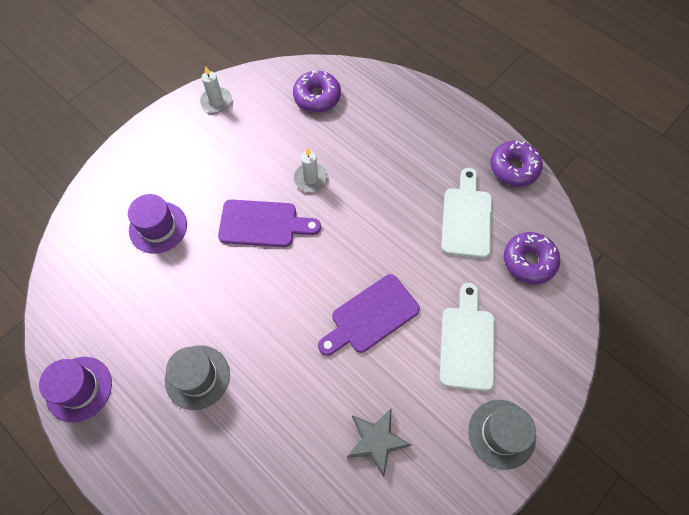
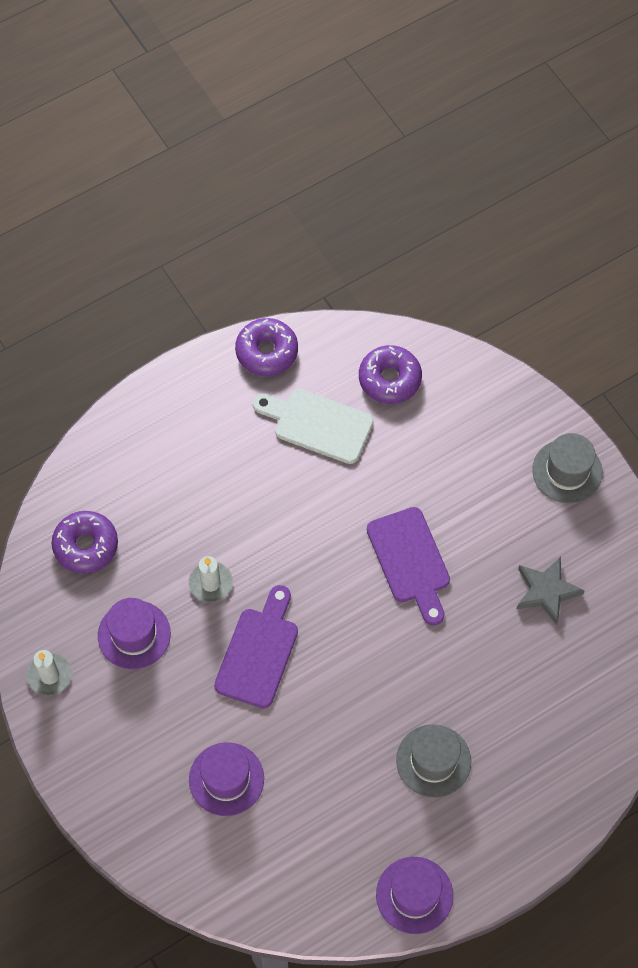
camera: 75 degrees left, 0 degrees up
white cutting board [439,283,495,391] -> none
none -> purple hat [98,598,171,669]

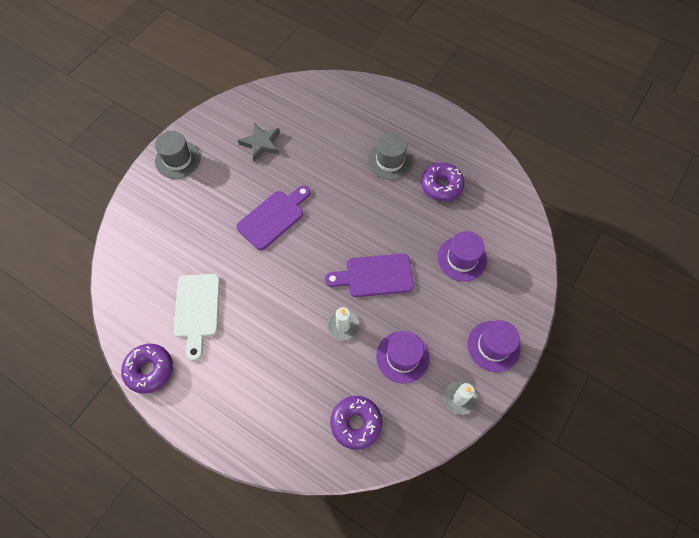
camera: 115 degrees left, 0 degrees up
purple donut [359,345,422,404] -> purple donut moved to [421,163,465,201]
purple hat [376,857,453,934] -> purple hat moved to [467,320,521,372]

